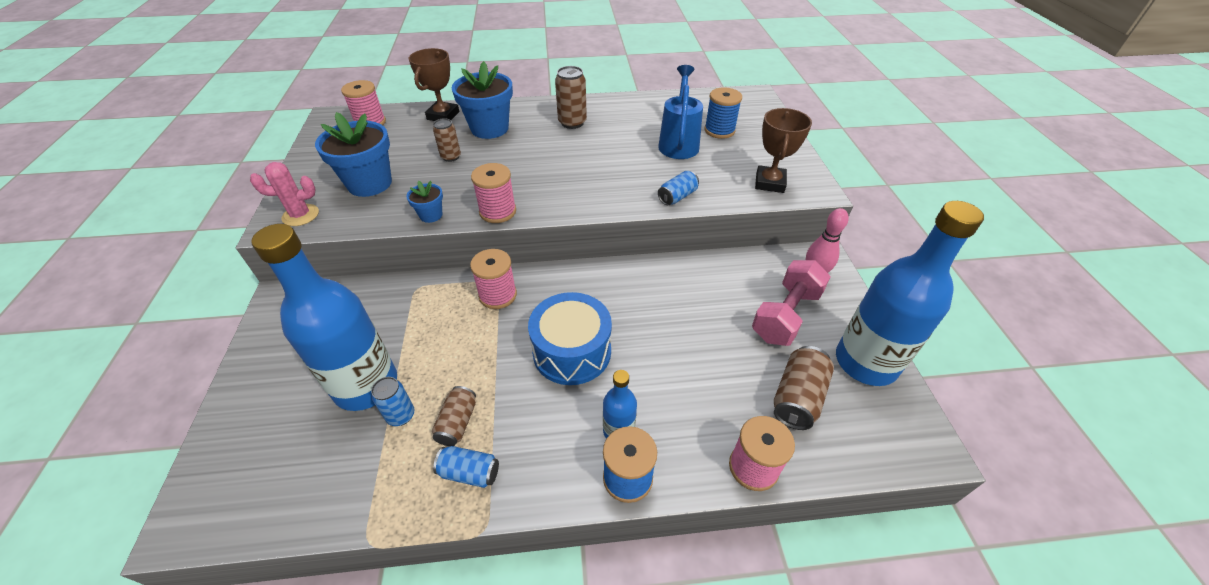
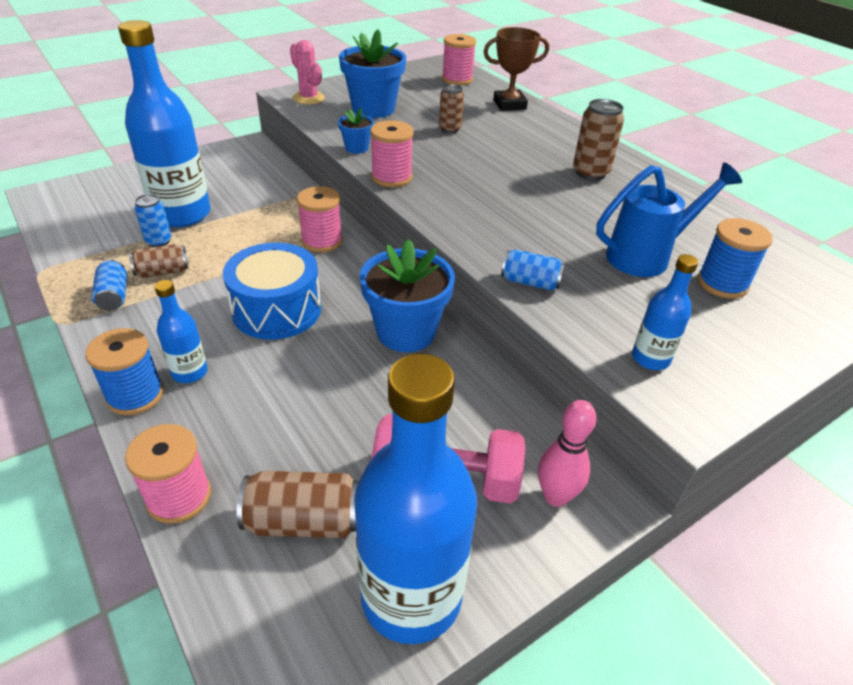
camera: 60 degrees right, 5 degrees down
blue flower pot [452,61,513,139] -> blue flower pot moved to [360,239,455,352]
brown trophy [755,108,812,193] -> blue bottle [632,254,698,370]

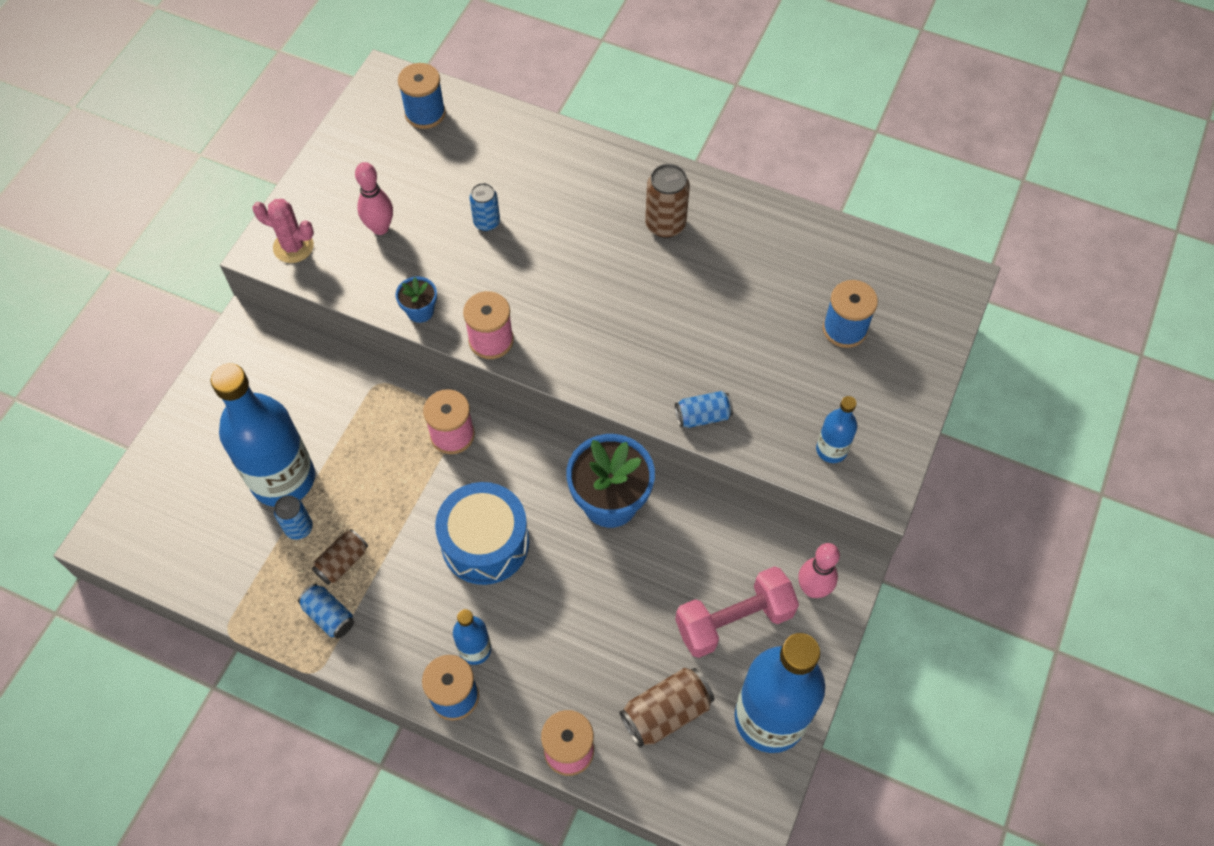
camera: 30 degrees left, 20 degrees up
blue flower pot [339,29,406,118] -> pink bowling pin [355,162,393,235]
brown can [439,84,464,133] -> blue can [470,183,500,231]
pink spool [442,34,476,85] -> blue spool [398,63,446,129]
brown trophy [484,27,549,111] -> none
blue watering can [596,163,742,277] -> none

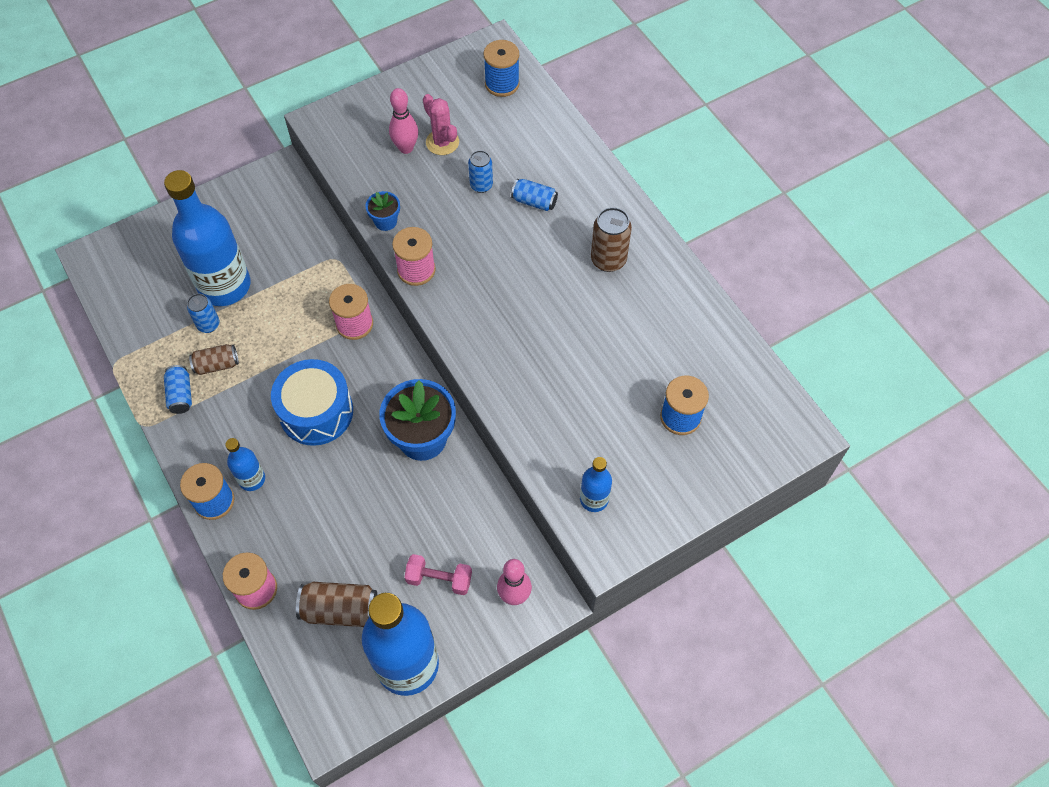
camera: 35 degrees right, 0 degrees up
pink cactus [252,199,314,263] -> pink cactus moved to [423,94,459,155]
blue can [675,391,733,428] -> blue can moved to [511,179,558,211]
pink dumbbell [675,566,799,658] -> pink dumbbell [405,554,472,595], size x0.63

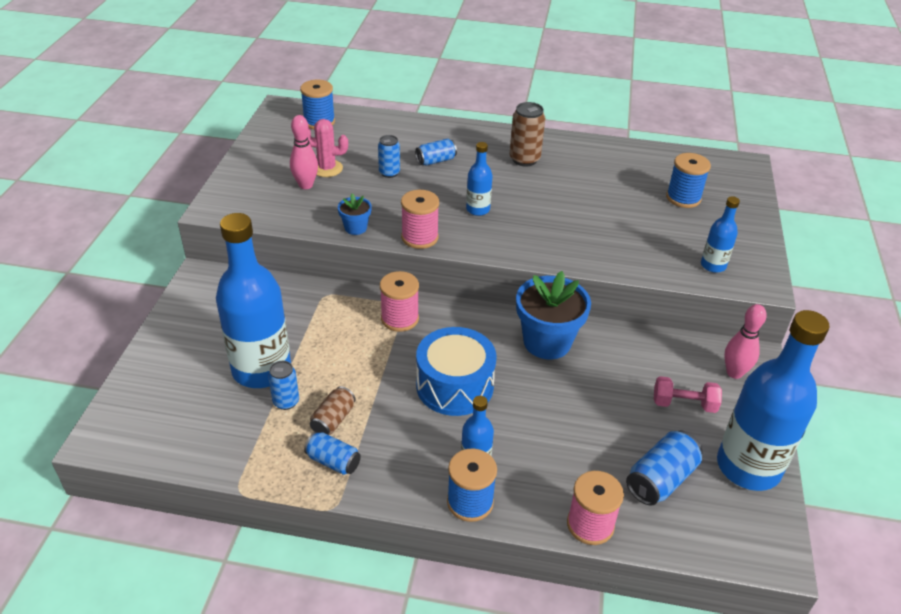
camera: 50 degrees left, 20 degrees down
brown can [296,582,377,627] -> blue can [626,430,702,506]
pink dumbbell [405,554,472,595] -> pink dumbbell turned 45 degrees clockwise [654,376,722,413]
none -> blue bottle [466,142,493,216]

